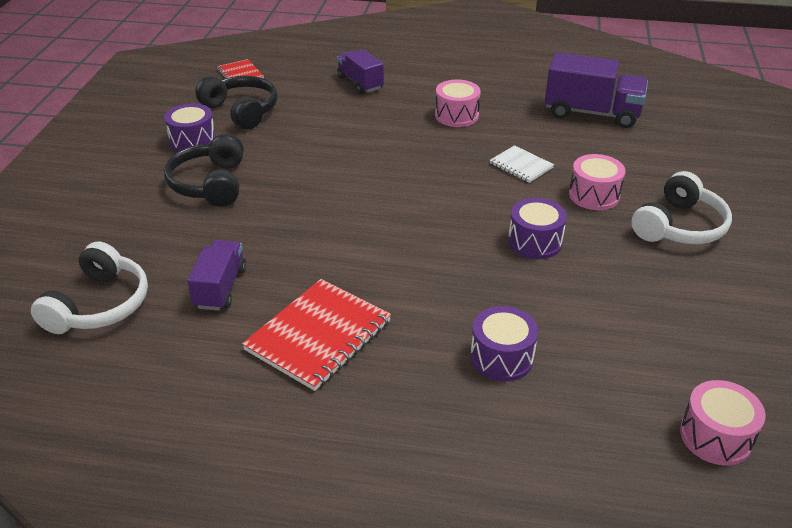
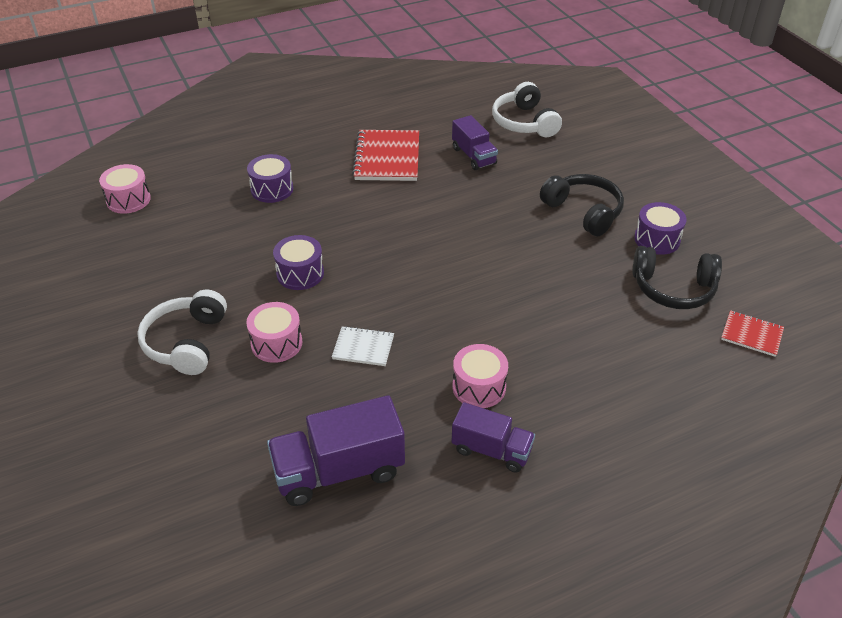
camera: 145 degrees right, 5 degrees up
purple truck [337,49,384,94] -> purple truck moved to [452,402,535,473]

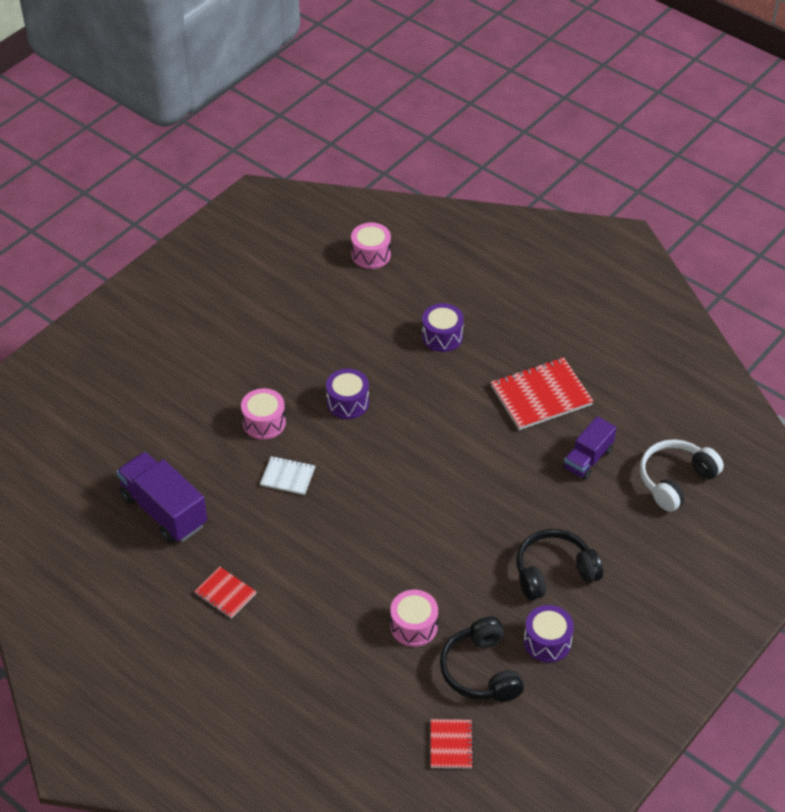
camera: 65 degrees right, 5 degrees up
white headphones [137,290,227,375] -> none
white notebook [332,326,394,366] -> white notebook turned 60 degrees counterclockwise [260,456,315,495]
pink drum [452,344,508,408] -> pink drum moved to [390,590,438,647]
purple truck [452,402,535,473] -> red notebook [194,567,256,619]
black headphones [540,174,624,236] -> black headphones turned 135 degrees counterclockwise [517,529,603,600]

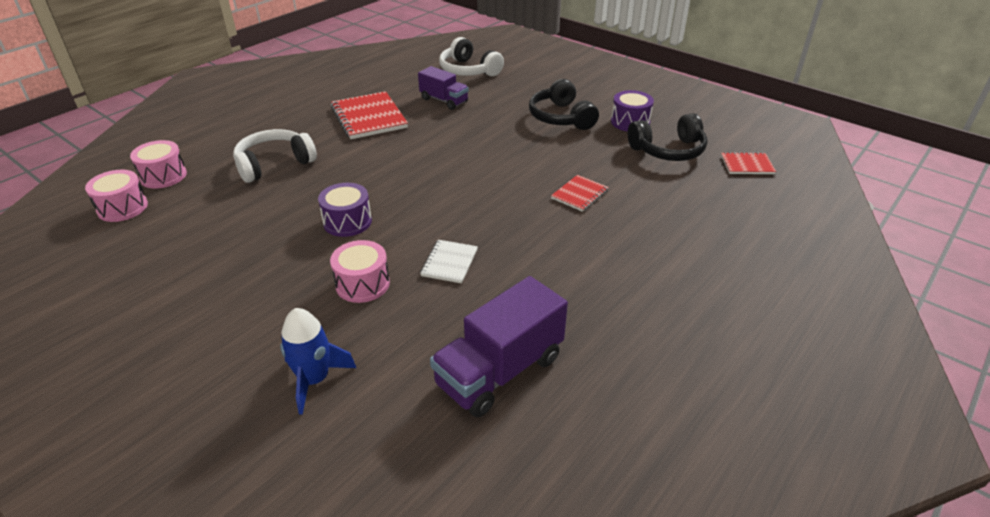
camera: 90 degrees left, 10 degrees down
red notebook [194,567,256,619] -> red notebook moved to [551,175,609,212]
pink drum [390,590,438,647] -> pink drum moved to [130,140,187,189]
purple drum [422,303,464,352] -> white headphones [233,129,317,183]
none -> blue rocket [280,308,356,415]

